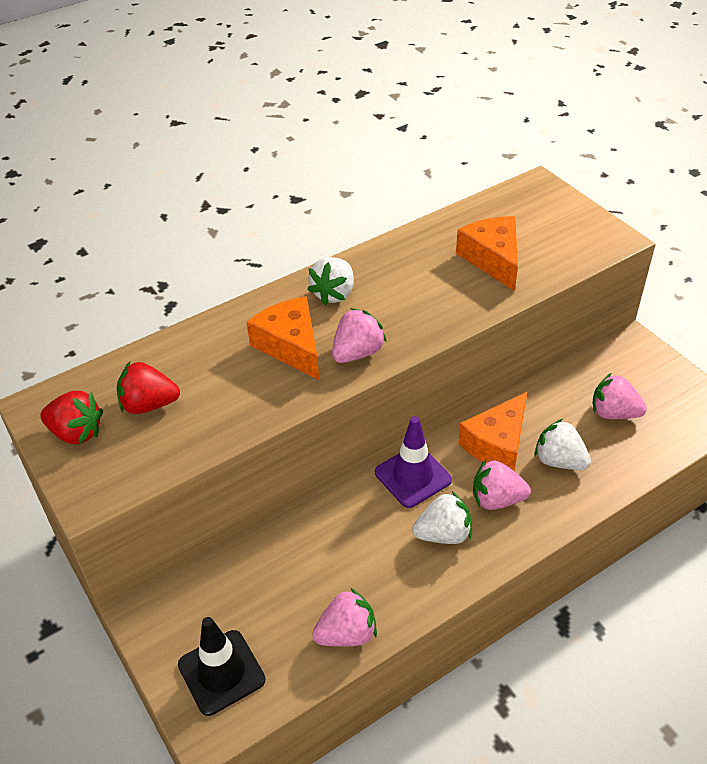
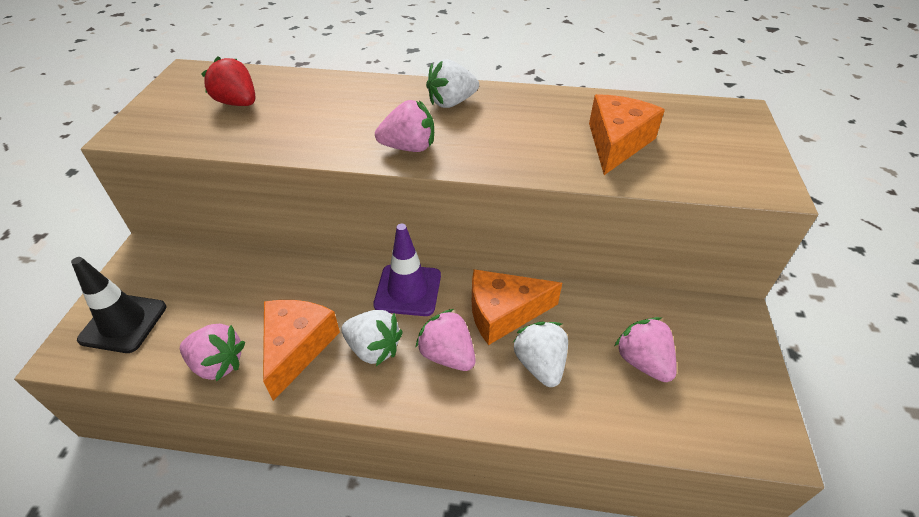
camera: 40 degrees right, 0 degrees up
red strawberry [40,391,103,445] -> none
orange cheese [247,296,319,380] -> orange cheese moved to [263,300,340,401]

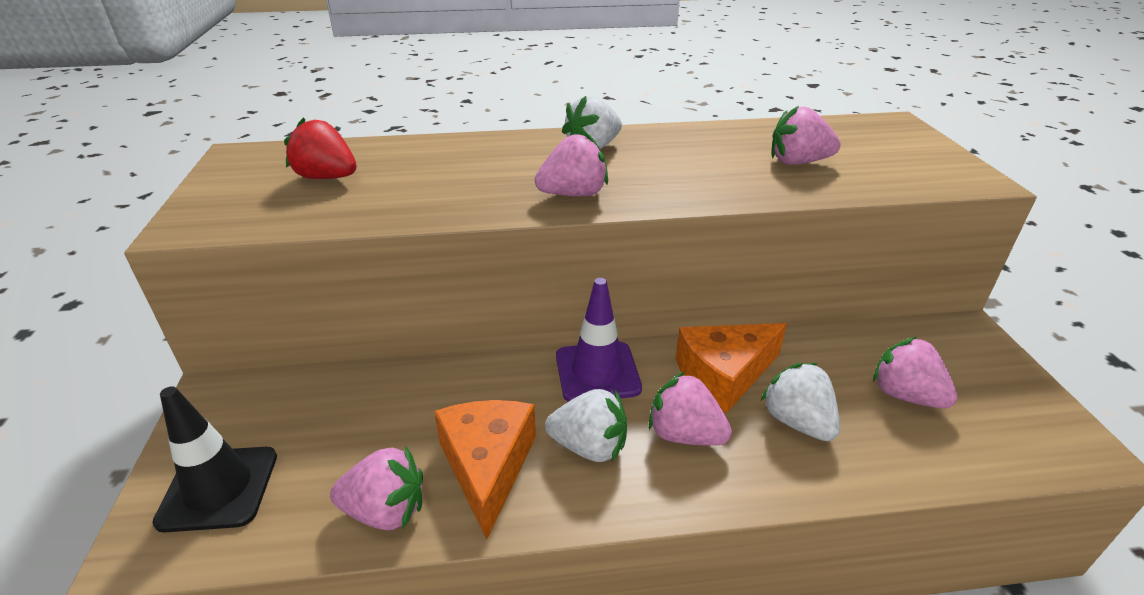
camera: 15 degrees left, 10 degrees down
orange cheese [589,94,665,175] -> pink strawberry [771,106,841,165]

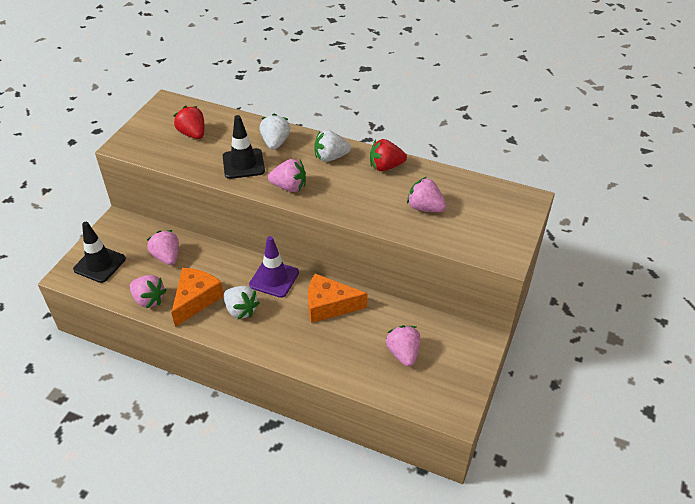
camera: 30 degrees right, 10 degrees up
pink strawberry [649,371,732,446] -> pink strawberry moved to [147,230,179,265]
white strawberry [761,363,840,441] -> white strawberry moved to [260,114,290,150]
none -> black traffic cone [223,115,265,179]
none -> red strawberry [370,139,407,171]

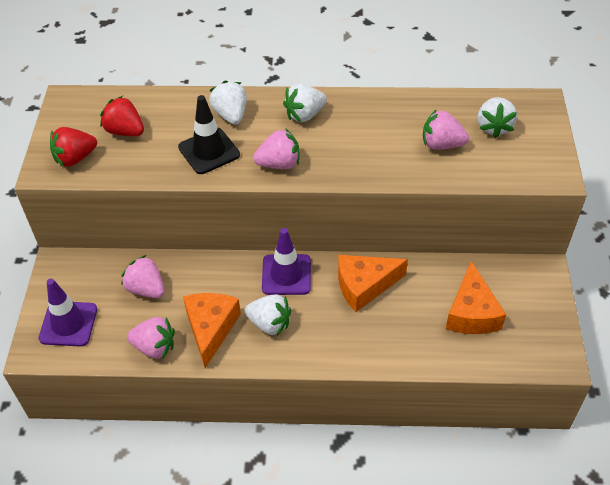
camera: 20 degrees left, 5 degrees up
black traffic cone [73,222,126,283] -> purple traffic cone [39,279,97,347]
red strawberry [370,139,407,171] -> red strawberry moved to [50,127,97,167]
pink strawberry [386,325,420,367] -> orange cheese [446,261,506,334]
none -> white strawberry [477,97,517,138]

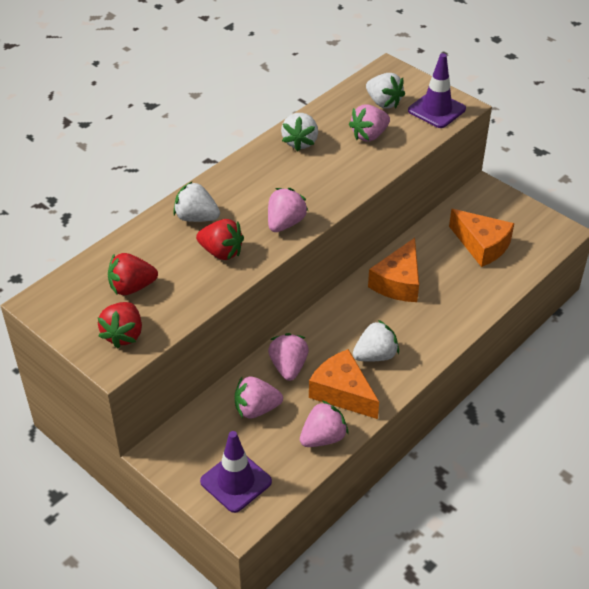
camera: 50 degrees left, 5 degrees down
black traffic cone [178,95,240,174] -> red strawberry [196,219,244,260]
purple traffic cone [262,228,311,295] -> purple traffic cone moved to [408,53,466,128]
white strawberry [283,84,327,122] -> white strawberry moved to [281,113,318,151]
none -> pink strawberry [268,333,309,381]

